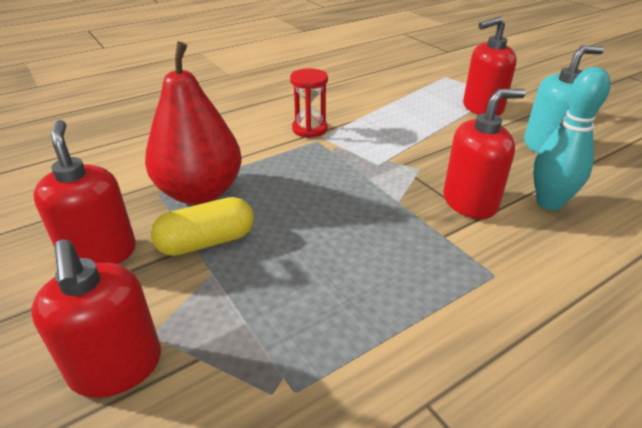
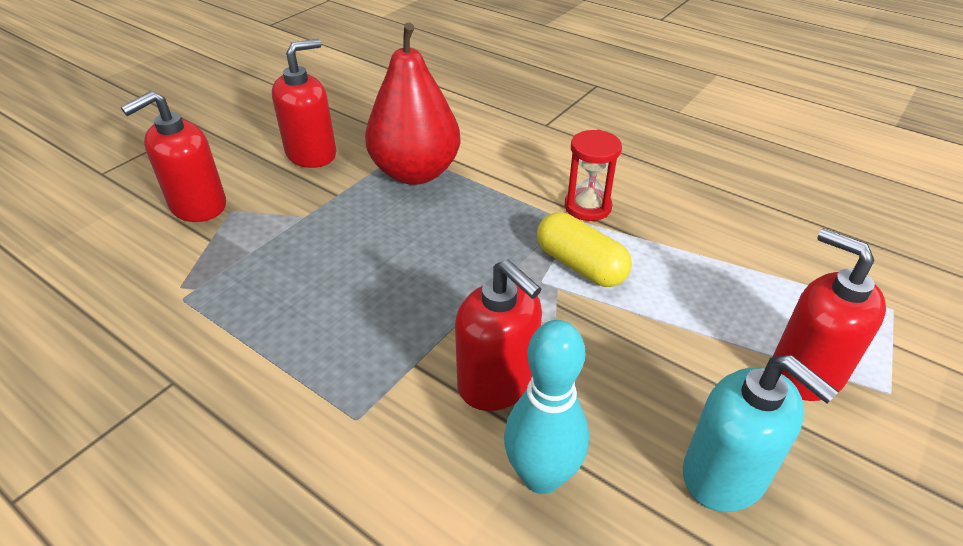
camera: 70 degrees right, 5 degrees up
yellow capsule [151,197,254,256] -> yellow capsule moved to [537,212,632,287]

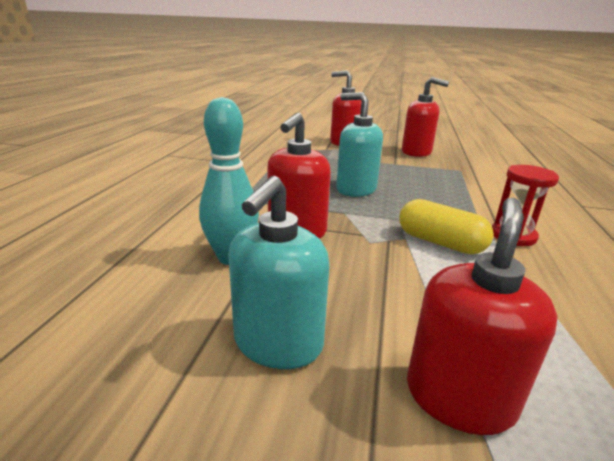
camera: 65 degrees right, 15 degrees down
red pear [365,23,461,185] -> none
yellow capsule [537,212,632,287] -> yellow capsule turned 75 degrees counterclockwise [399,199,494,254]
none -> turquoise soap dispenser [336,92,383,197]

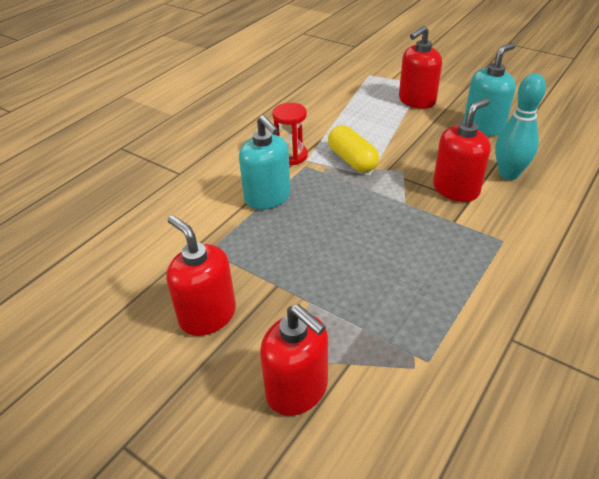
camera: 155 degrees left, 15 degrees up
turquoise soap dispenser [336,92,383,197] -> turquoise soap dispenser moved to [239,115,291,210]

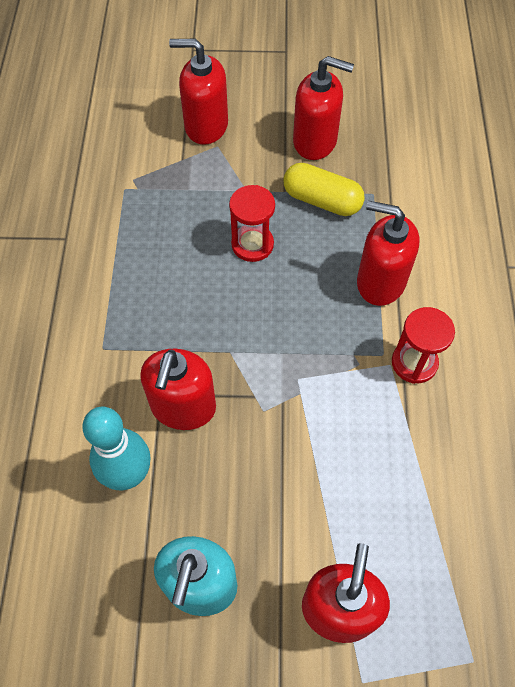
camera: 145 degrees right, 20 degrees up
turquoise soap dispenser [239,115,291,210] -> red soap dispenser [357,201,419,306]
yellow capsule [328,125,379,173] -> yellow capsule moved to [283,163,365,216]
none -> red hourglass [229,185,275,262]

